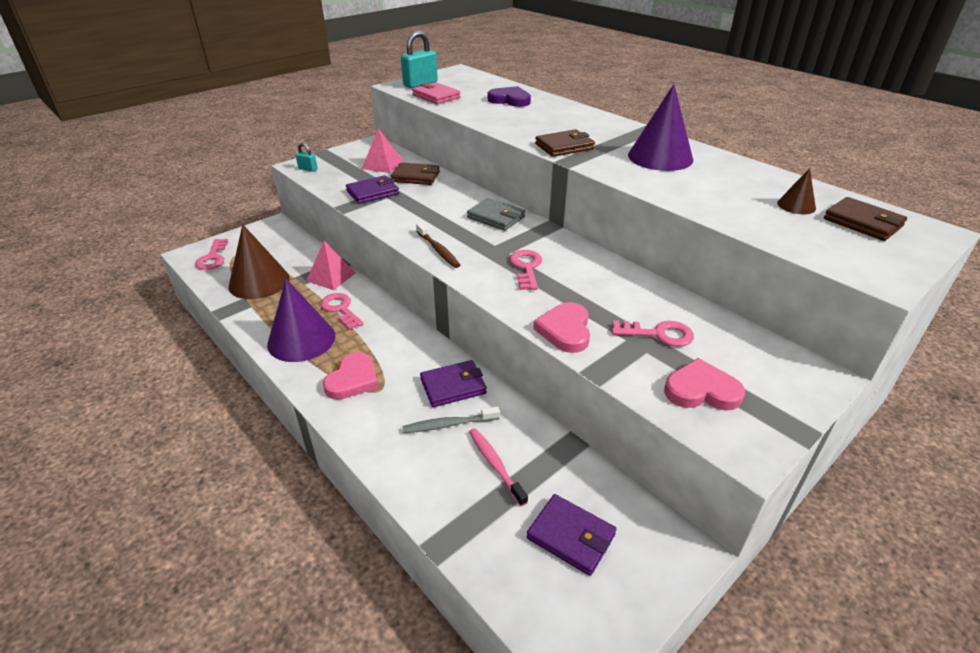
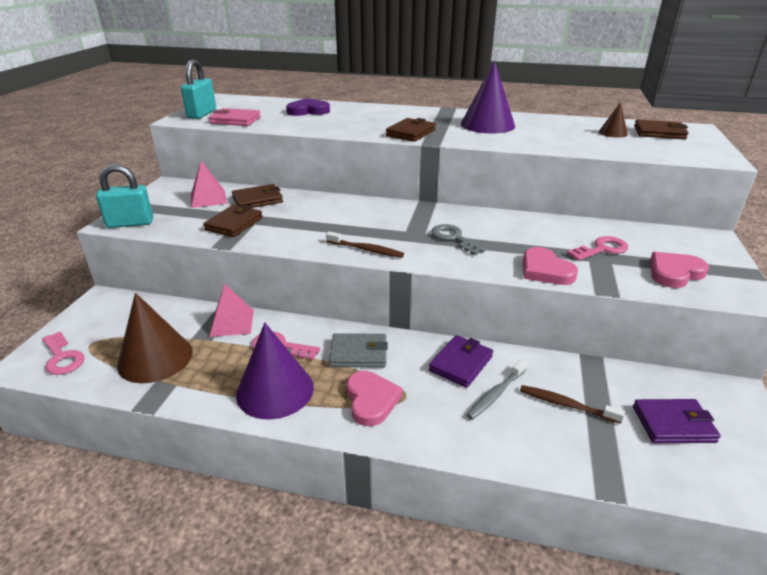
camera: 35 degrees left, 5 degrees down
turquoise padlock [296,143,318,172] -> turquoise padlock [96,164,153,228], size x1.95
purple wallet [346,175,399,204] -> brown wallet [203,205,263,237]
grey wallet [467,198,525,231] -> grey wallet moved to [329,333,388,367]
pink toothbrush [469,428,528,506] -> brown toothbrush [520,385,625,424]
pink key [509,250,542,290] -> grey key [431,224,487,255]

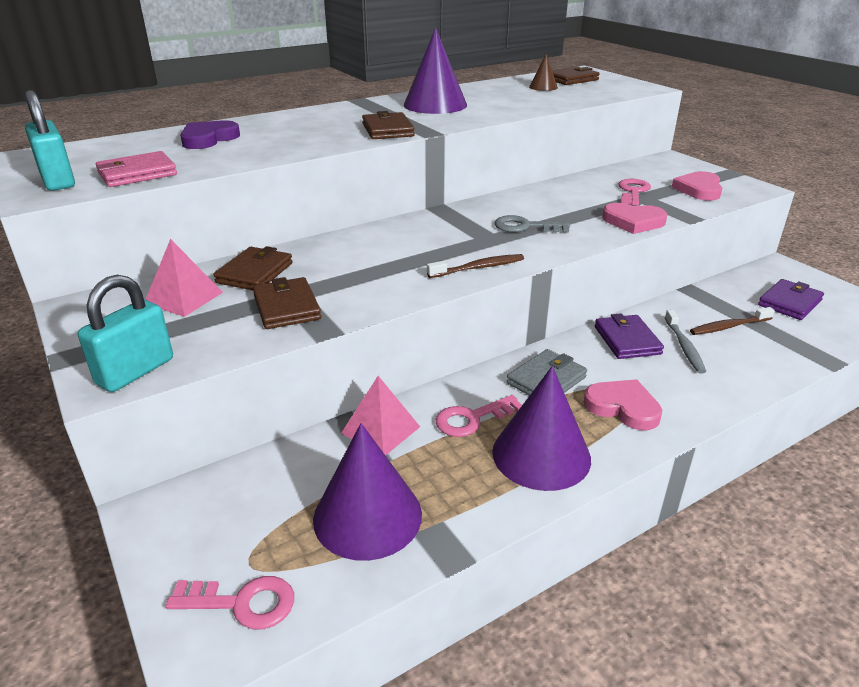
camera: 45 degrees left, 0 degrees up
brown cone [117,293,193,383] -> purple cone [313,423,422,561]

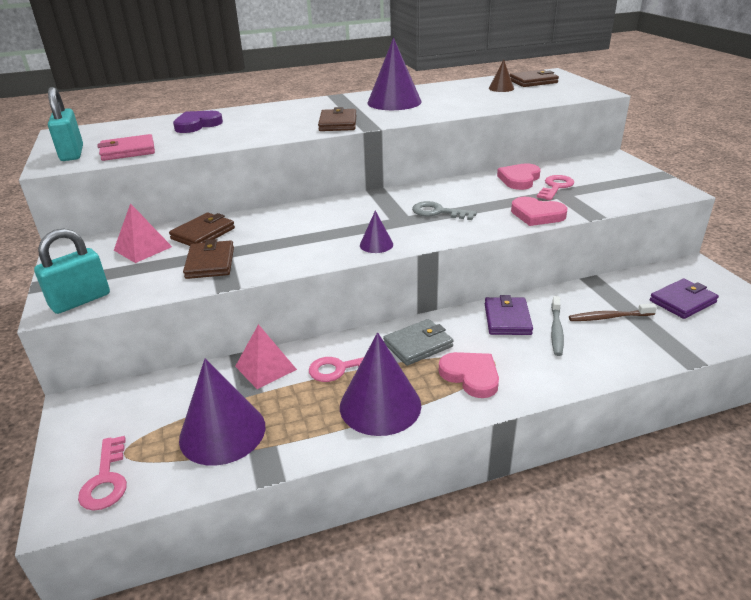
camera: 15 degrees right, 0 degrees up
pink key [166,576,294,629] -> pink key turned 60 degrees clockwise [78,436,127,511]
brown toothbrush [427,254,524,278] -> purple cone [360,210,393,253]
pink heart [672,171,722,201] -> pink heart moved to [497,163,541,190]

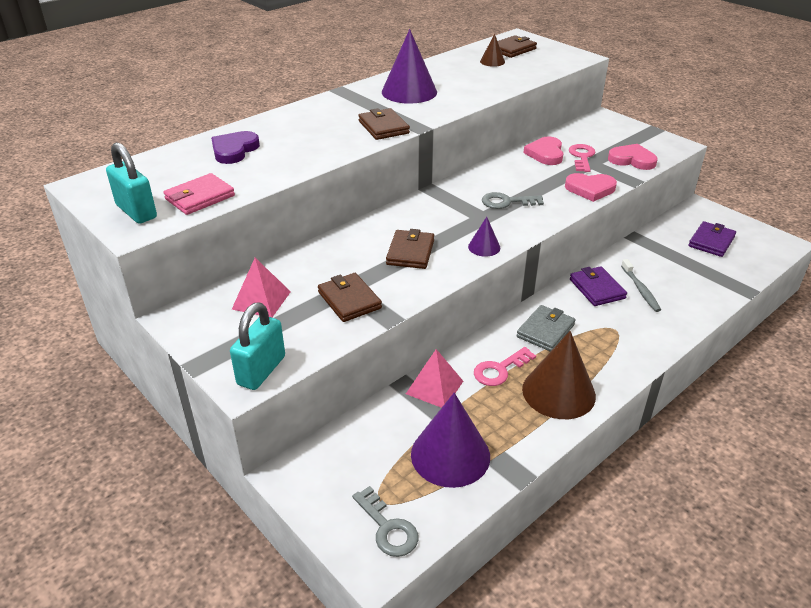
camera: 25 degrees left, 5 degrees up
pink key [78,436,127,511] -> grey key [352,486,419,557]
brown wallet [169,213,235,246] -> brown wallet moved to [386,229,434,269]
purple cone [340,332,421,436] -> brown cone [522,331,596,419]
pink heart [439,352,499,398] -> pink heart moved to [608,144,658,170]
brown toothbrush [569,303,657,321] -> none

